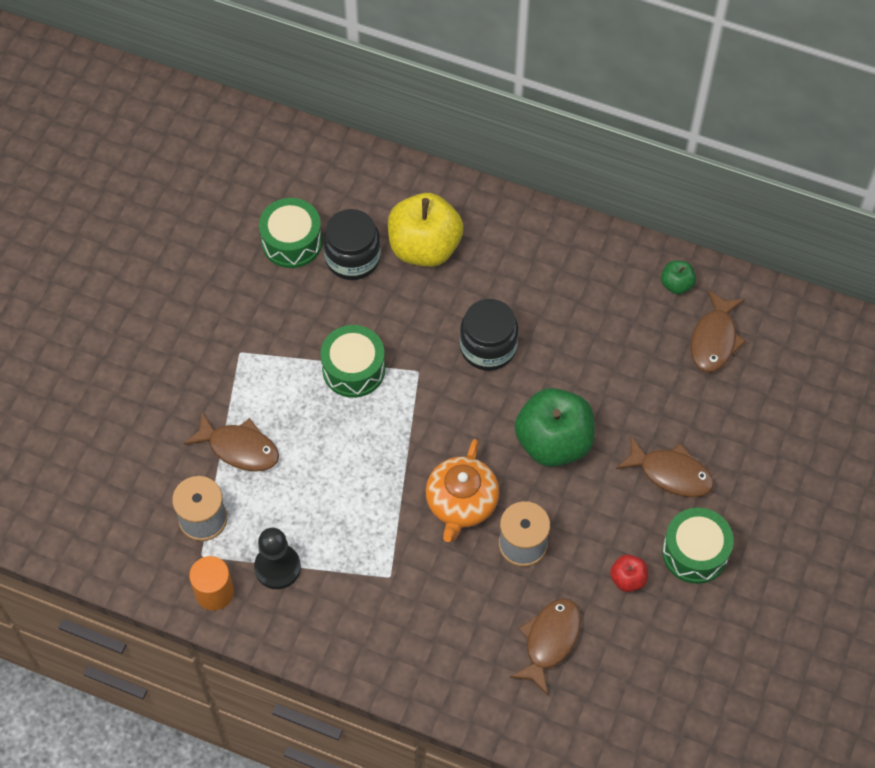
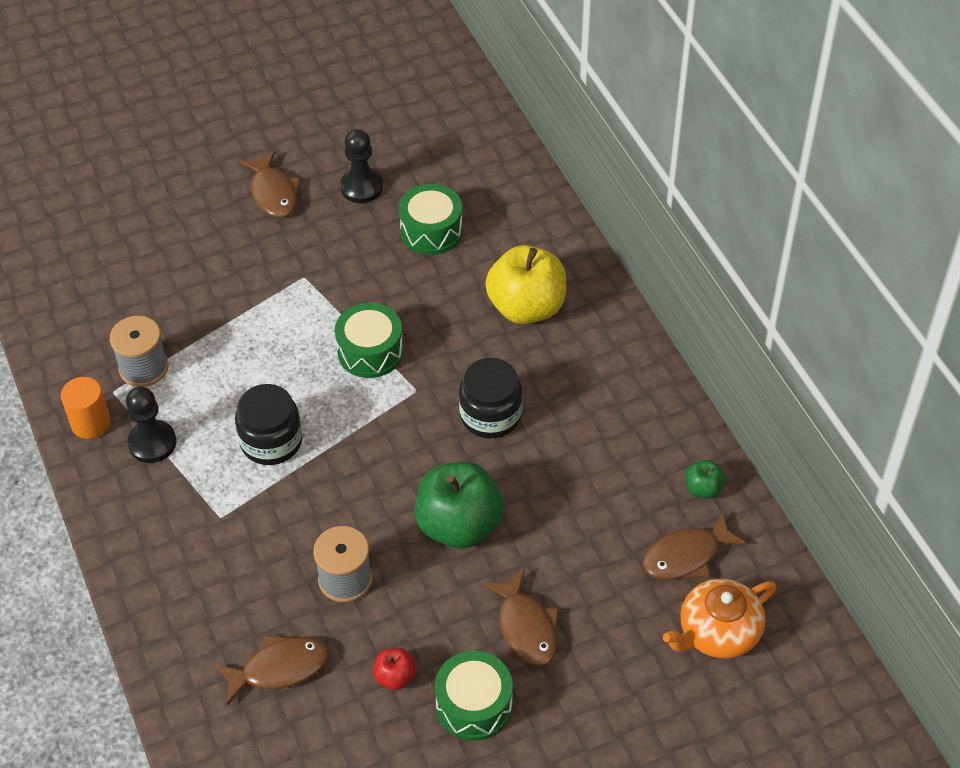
camera: 45 degrees right, 10 degrees down
brown fish [184,412,279,471] -> brown fish moved to [239,151,300,218]
black jar [323,209,381,280] -> black jar moved to [235,384,302,465]
orange teapot [426,439,499,542] -> orange teapot moved to [663,579,776,658]
none -> black pawn [340,129,383,203]

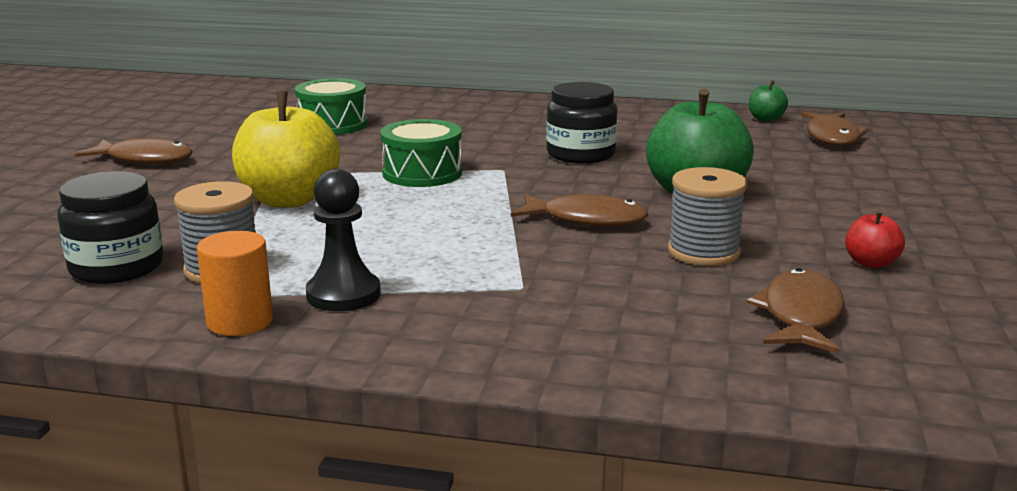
camera: 55 degrees left, 30 degrees down
black jar [235,384,302,465] -> black jar moved to [57,171,163,284]
black pawn [340,129,383,203] -> none
green drum [435,651,513,741] -> none
brown fish [483,569,559,667] -> brown fish moved to [511,194,648,227]
yellow apple [485,245,566,324] -> yellow apple moved to [232,91,340,208]
orange teapot [663,579,776,658] -> none

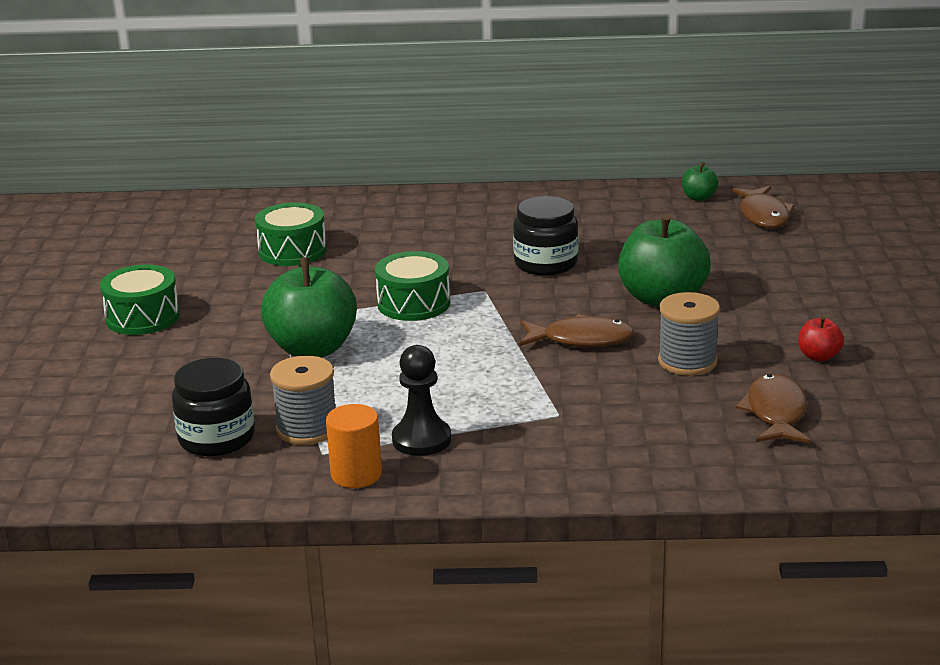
camera: 10 degrees left, 5 degrees up
brown fish [75,138,193,164] -> green drum [100,265,180,335]
yellow apple [232,91,340,208] -> green apple [261,257,357,357]

